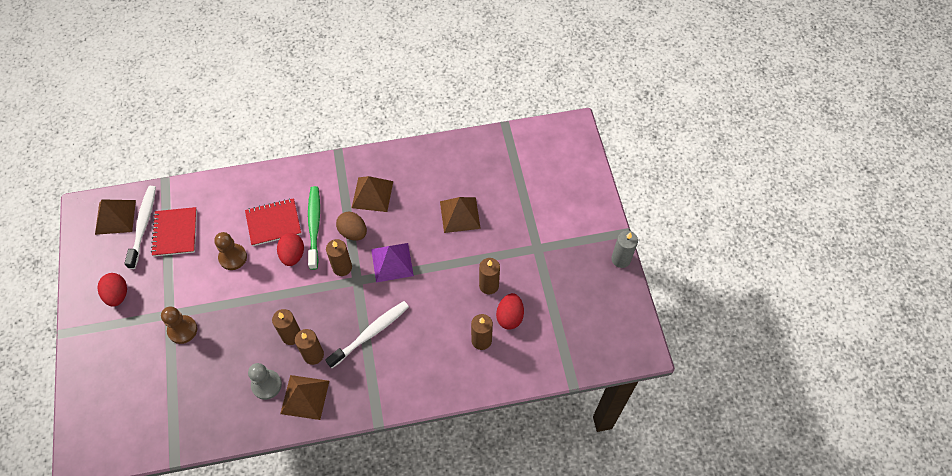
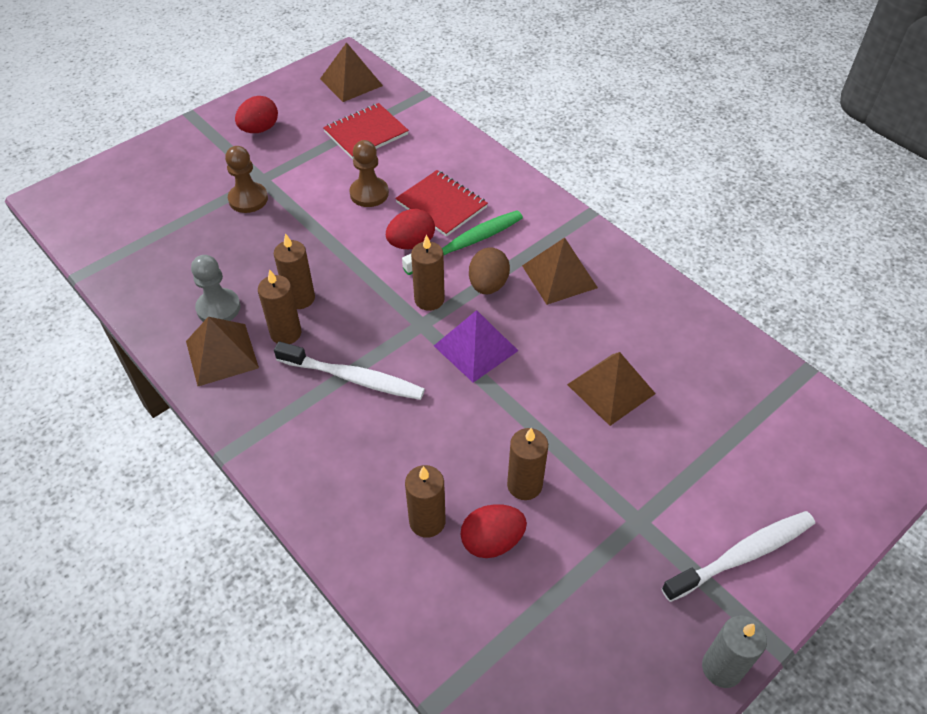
camera: 60 degrees right, 10 degrees down
white toothbrush [124,186,156,269] -> white toothbrush moved to [661,511,815,602]

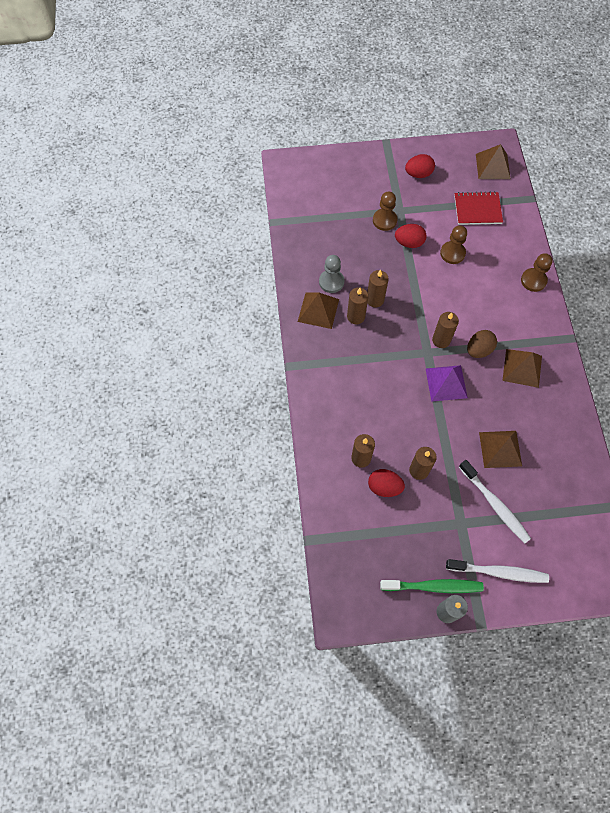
camera: 35 degrees right, 15 degrees up
white toothbrush [274,342,425,400] -> white toothbrush moved to [459,460,531,543]
red egg [386,209,435,249] -> red egg moved to [395,224,427,248]
red notebook [395,170,488,237] -> none
green toothbrush [402,210,523,275] -> green toothbrush moved to [380,579,484,593]
none -> brown pawn [521,253,553,292]

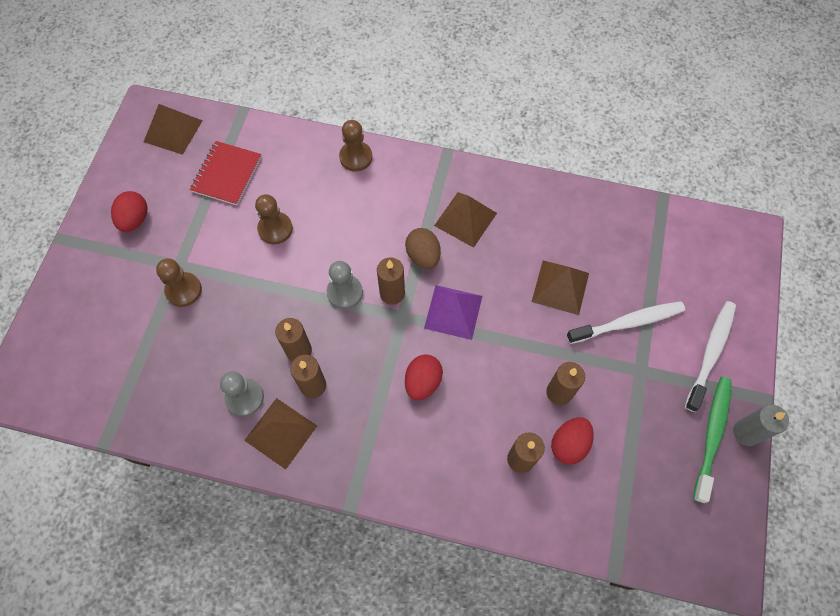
camera: 70 degrees left, 0 degrees up
red egg [395,224,427,248] -> red egg moved to [405,354,443,400]
none -> grey pawn [327,261,363,309]

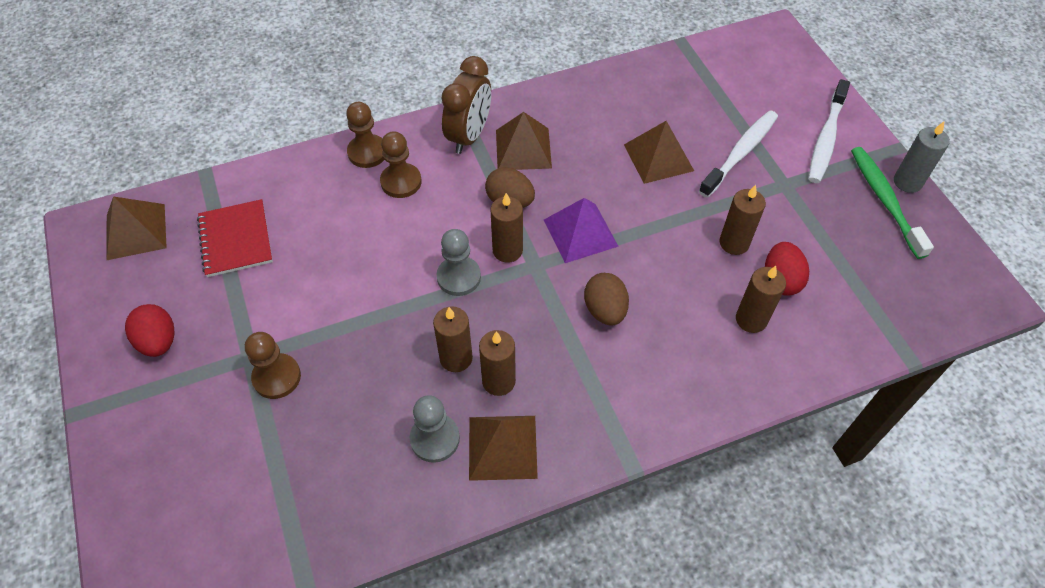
camera: 35 degrees left, 10 degrees down
brown pawn [255,194,293,244] -> brown pawn moved to [380,131,422,198]
red egg [405,354,443,400] -> brown egg [584,273,629,326]
white toothbrush [685,301,736,412] -> white toothbrush turned 150 degrees counterclockwise [808,79,850,183]
none -> brown clock [441,56,491,154]

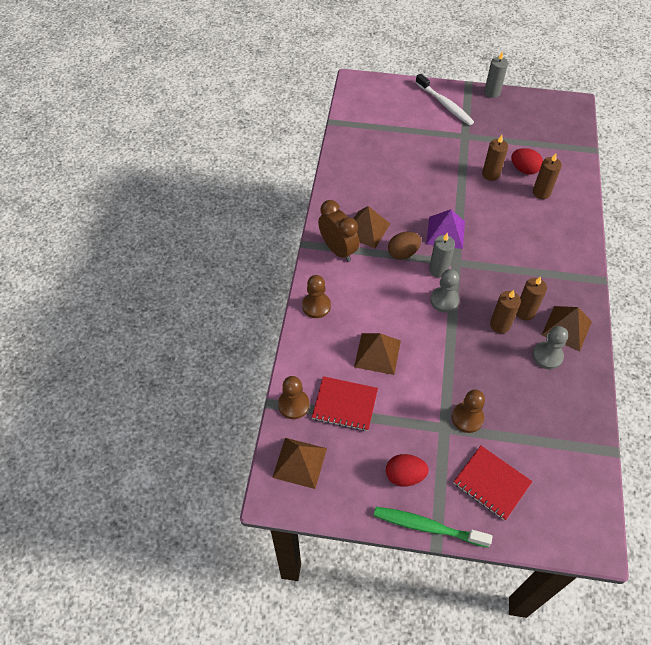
camera: 60 degrees left, 0 degrees up
brown pawn [380,131,422,198] -> brown pawn moved to [278,376,309,419]
brown candle [490,193,523,263] -> grey candle [429,233,455,278]
brown egg [584,273,629,326] -> none
brown pyramid [624,121,694,184] -> brown pyramid moved to [354,333,401,375]
white toothbrush [699,110,778,198] -> none
green toothbrush [851,147,934,259] -> green toothbrush moved to [374,507,492,548]
none -> red notebook [453,446,532,521]

